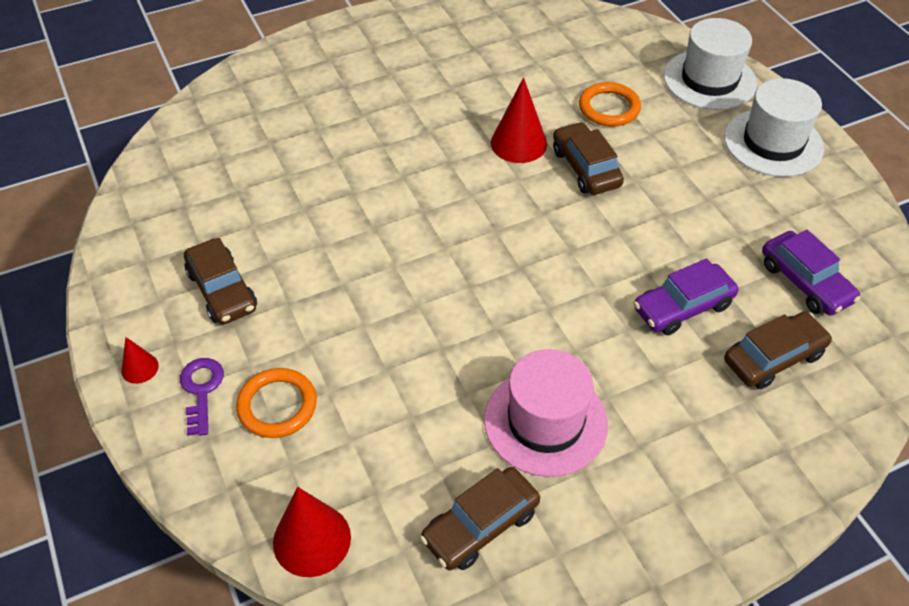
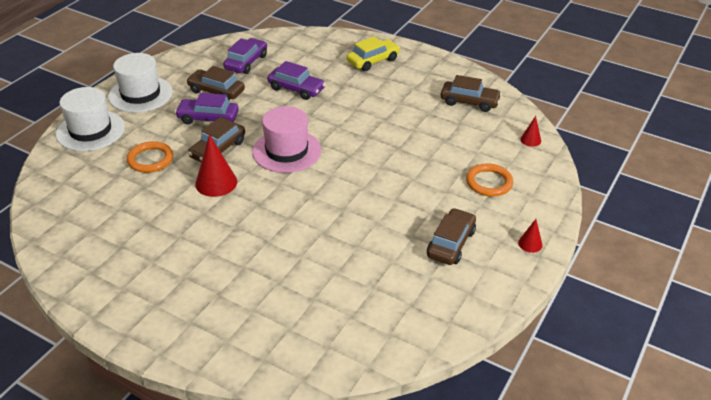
camera: 125 degrees left, 10 degrees down
purple key [180,358,224,436] -> none
red cone [273,487,351,577] -> red cone [520,116,541,147], size x0.53
pink hat [484,349,608,477] -> pink hat moved to [252,106,321,173]
brown car [724,312,833,389] -> brown car moved to [186,66,245,100]
none -> purple car [175,93,239,124]
none -> yellow car [347,36,400,71]

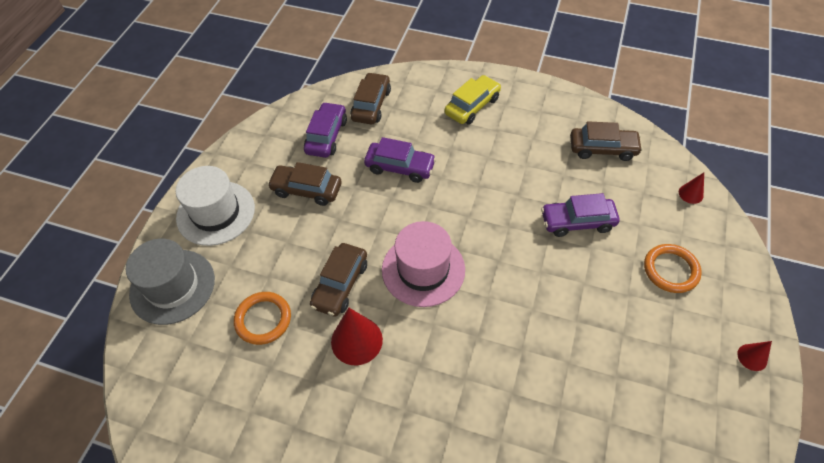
camera: 10 degrees left, 15 degrees up
white hat [56,87,125,151] -> grey hat [126,239,215,325]
purple car [175,93,239,124] -> purple car moved to [541,193,619,237]
brown car [427,208,476,265] -> brown car moved to [350,72,391,124]

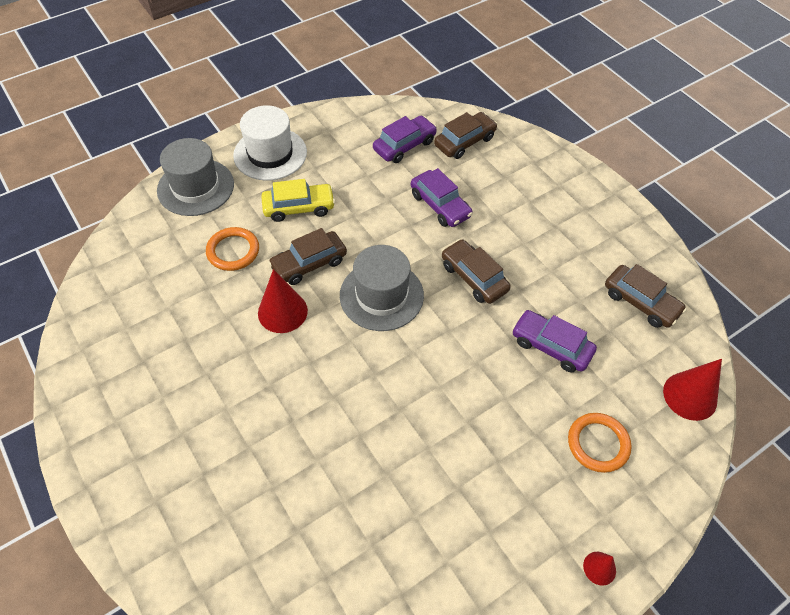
camera: 35 degrees right, 0 degrees up
brown car [267,162,342,206] -> brown car moved to [442,239,511,304]
pink hat [382,221,465,307] -> grey hat [340,245,424,331]
yellow car [445,75,501,125] -> yellow car moved to [261,179,335,222]
red cone [679,173,704,204] -> red cone [663,359,722,421], size x1.87

